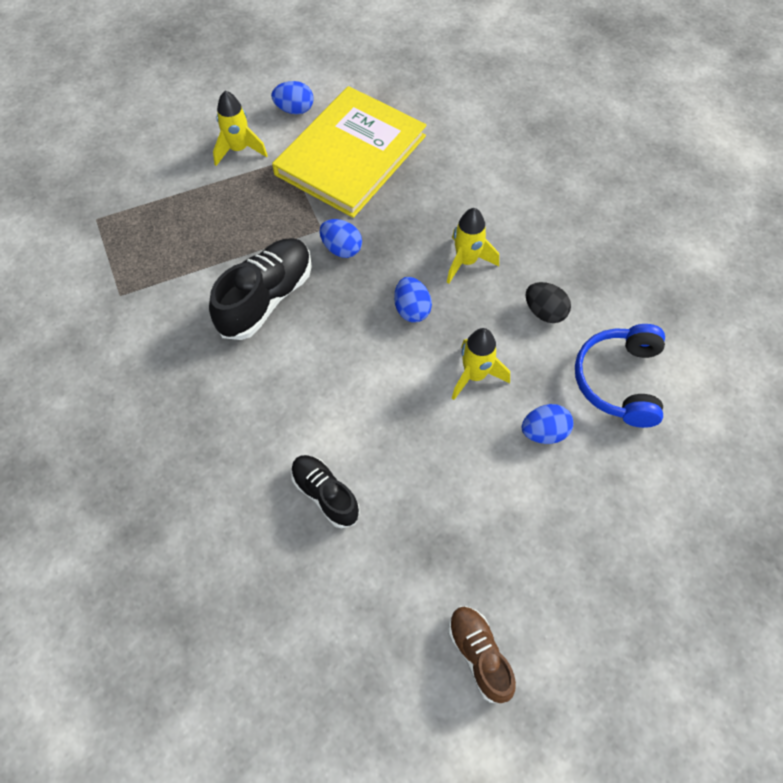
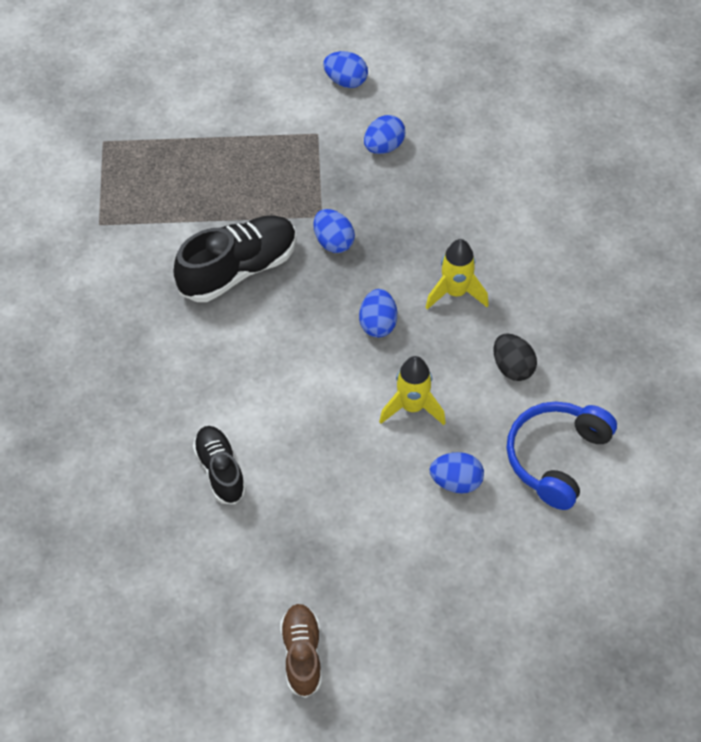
camera: 20 degrees right, 5 degrees down
yellow rocket [213,90,268,166] -> none
yellow book [272,86,427,218] -> blue egg [364,115,405,154]

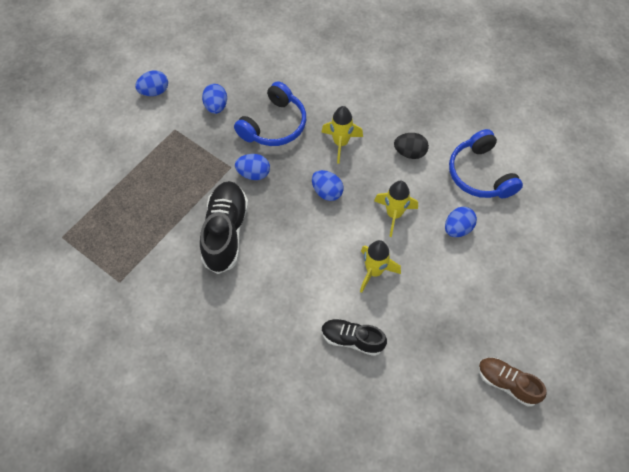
camera: 50 degrees left, 5 degrees up
none -> blue headphones [234,81,306,146]
none -> yellow rocket [360,240,401,293]

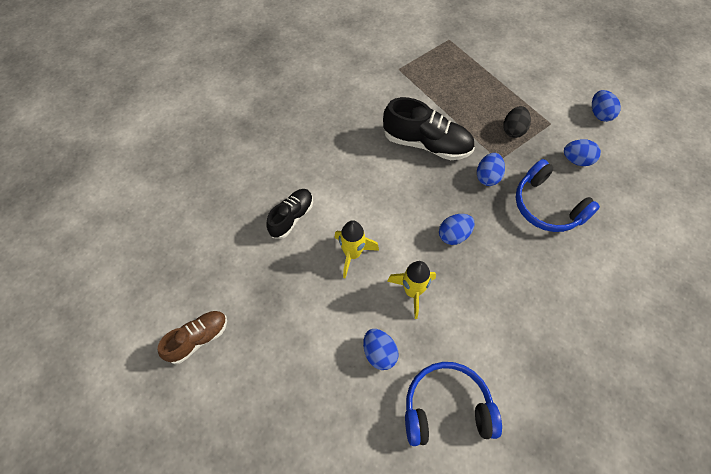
camera: 105 degrees right, 0 degrees up
yellow rocket [321,106,363,164] -> none
black egg [394,133,429,159] -> black egg moved to [503,106,531,138]

